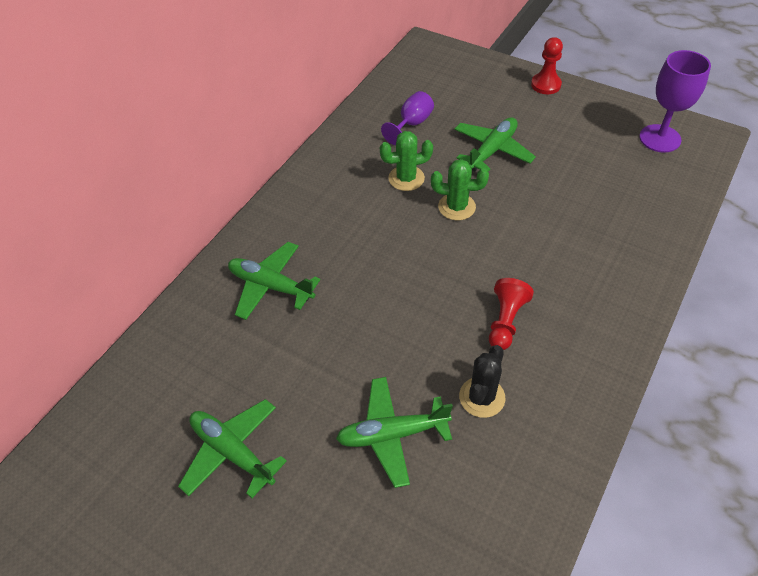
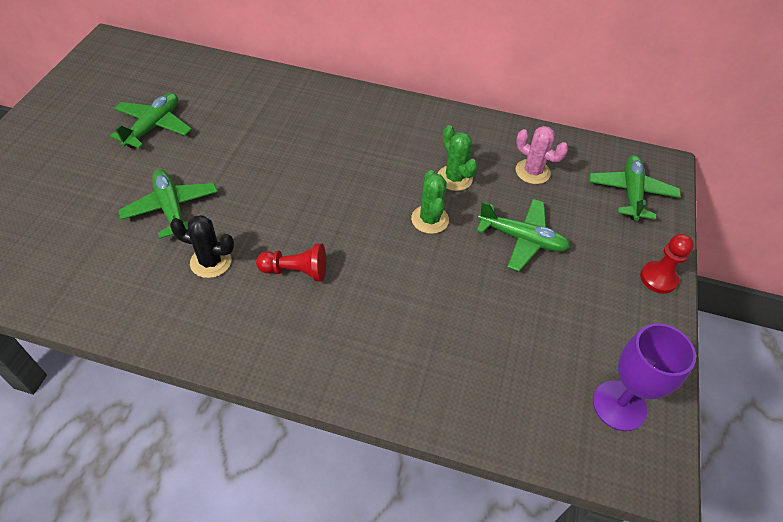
camera: 70 degrees right, 0 degrees up
green plane [228,242,320,320] -> green plane moved to [589,155,681,221]
purple goblet [381,91,434,145] -> pink cactus [516,126,568,184]

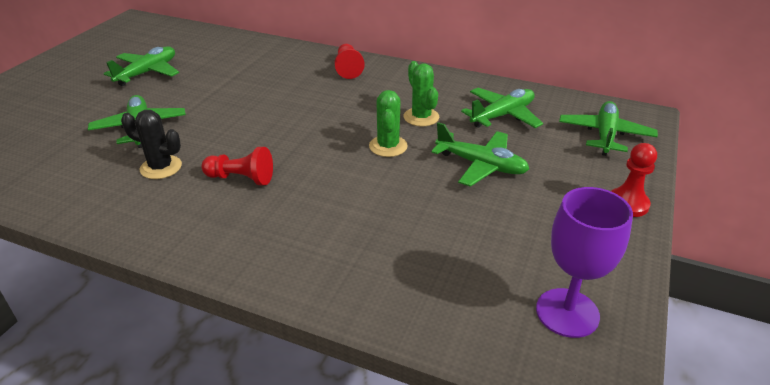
camera: 10 degrees right, 15 degrees down
pink cactus [516,126,568,184] -> green plane [461,88,543,128]
none -> red pawn [335,44,365,79]

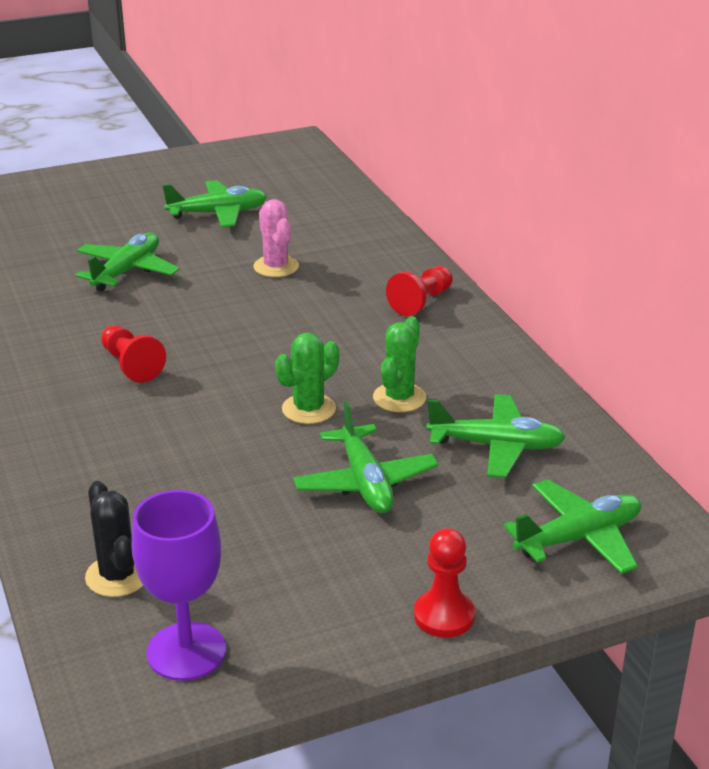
camera: 45 degrees right, 5 degrees down
black cactus [121,110,182,179] -> black cactus moved to [85,481,143,597]
none -> pink cactus [253,199,299,277]

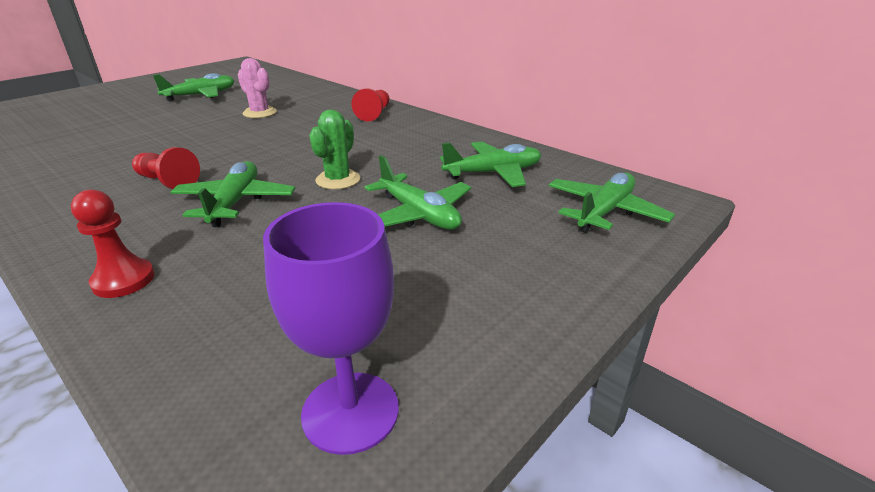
camera: 25 degrees left, 0 degrees up
green plane [75,233,180,291] -> green plane moved to [170,161,296,227]
black cactus [85,481,143,597] -> none
green cactus [373,316,426,412] -> none
red pawn [414,528,475,638] -> red pawn moved to [71,190,155,298]

